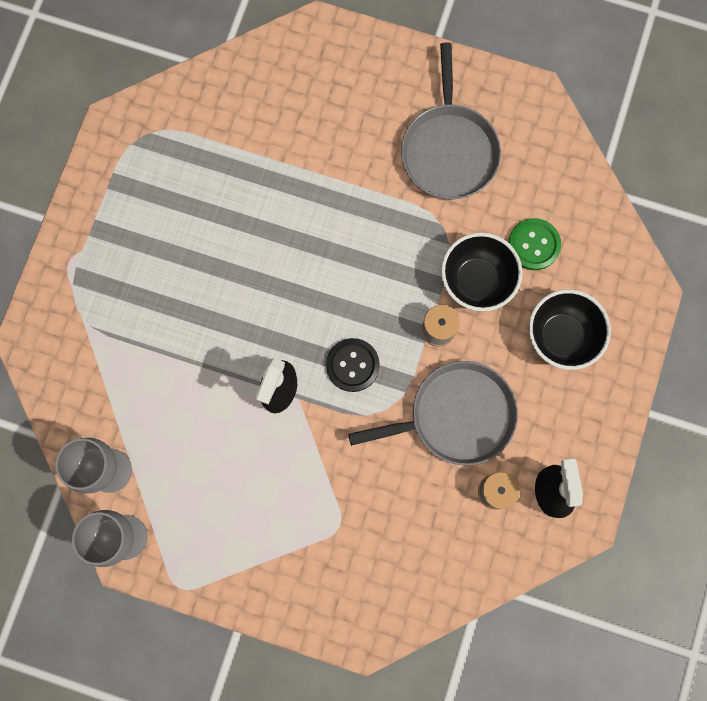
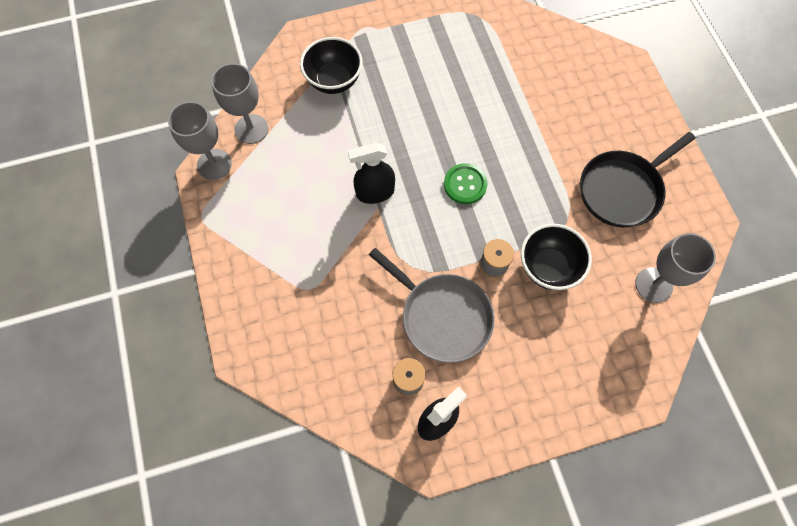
camera: 55 degrees right, 10 degrees down
black button [326,338,380,392] -> none
grey pan [401,43,501,199] -> black pan [580,132,695,227]
green button [508,218,561,270] -> green button moved to [444,163,487,204]
black bowl [529,289,611,370] -> black bowl moved to [300,37,363,94]
none -> grey goblet [635,233,716,303]

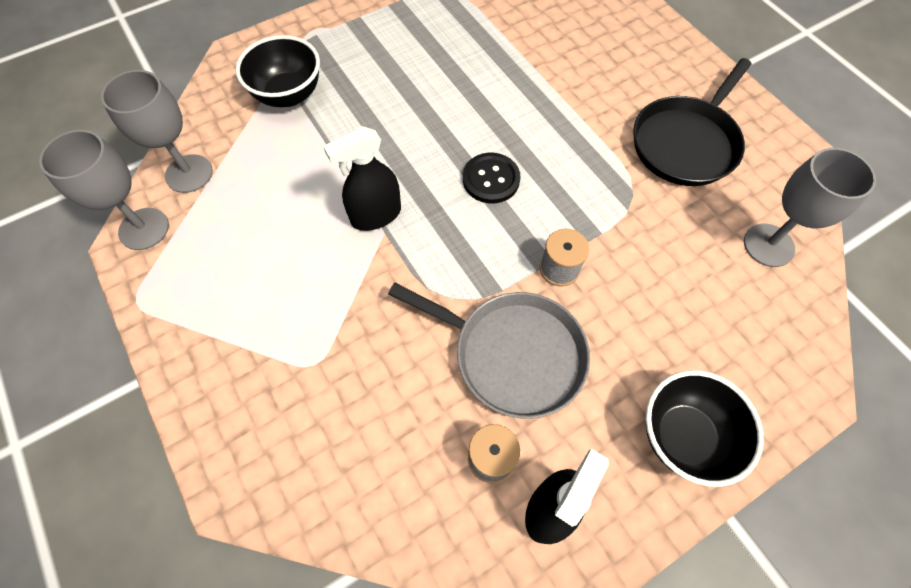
camera: 15 degrees left, 5 degrees down
green button [444,163,487,204] -> black button [463,153,521,203]
black bowl [521,224,592,290] -> black bowl moved to [646,370,764,487]

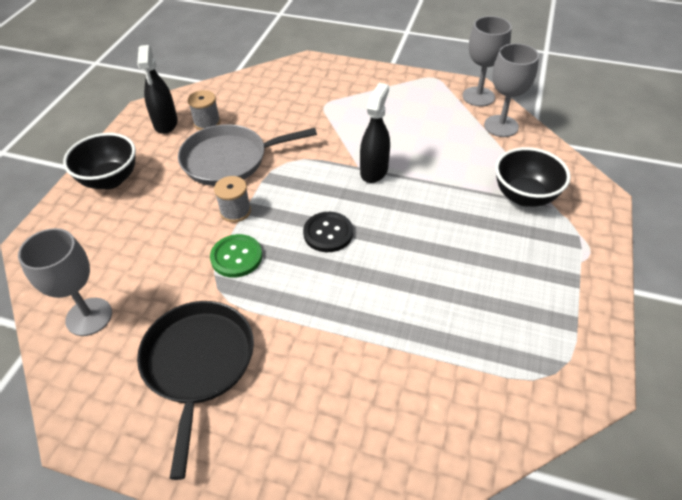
camera: 140 degrees right, 15 degrees down
none -> green button [210,234,262,278]

